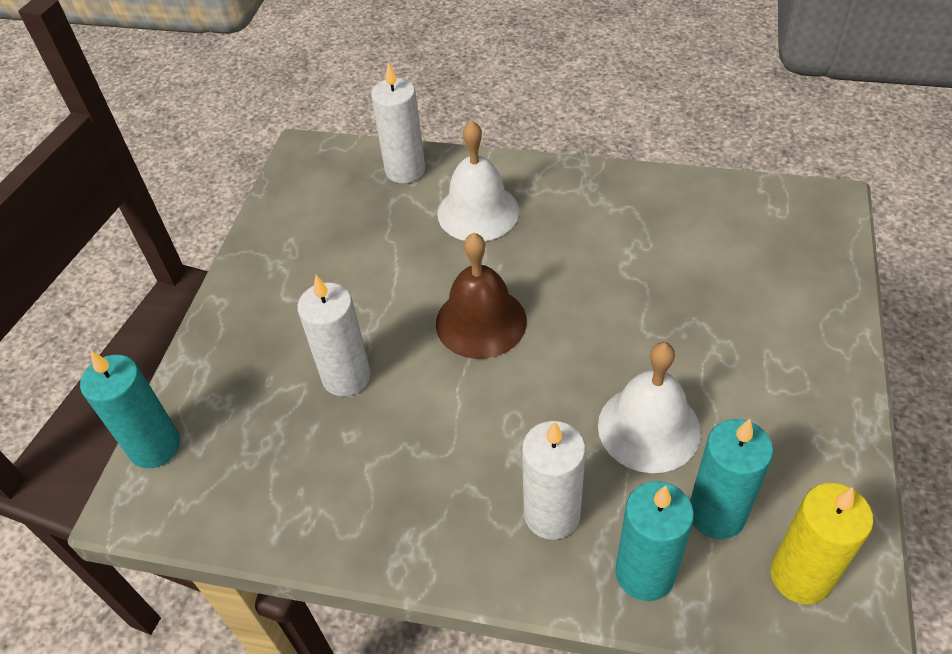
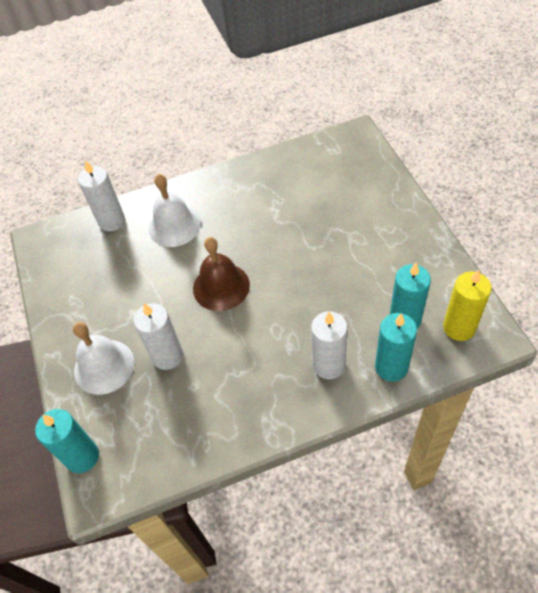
camera: 30 degrees left, 5 degrees up
white bell [598,342,701,473] -> white bell moved to [73,322,134,395]

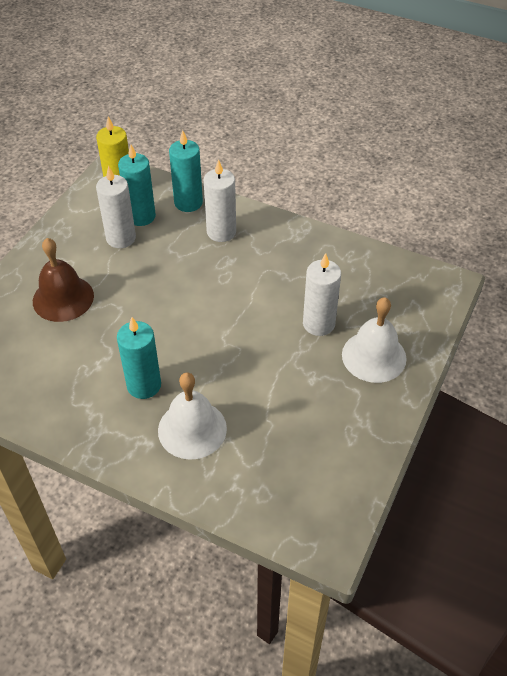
camera: 140 degrees left, 5 degrees down
turquoise candle [35,409,99,473] -> turquoise candle moved to [117,317,161,399]
white candle [78,160,125,232] -> white candle moved to [96,166,136,248]
brown bell [193,237,250,311] -> brown bell moved to [33,238,94,322]

